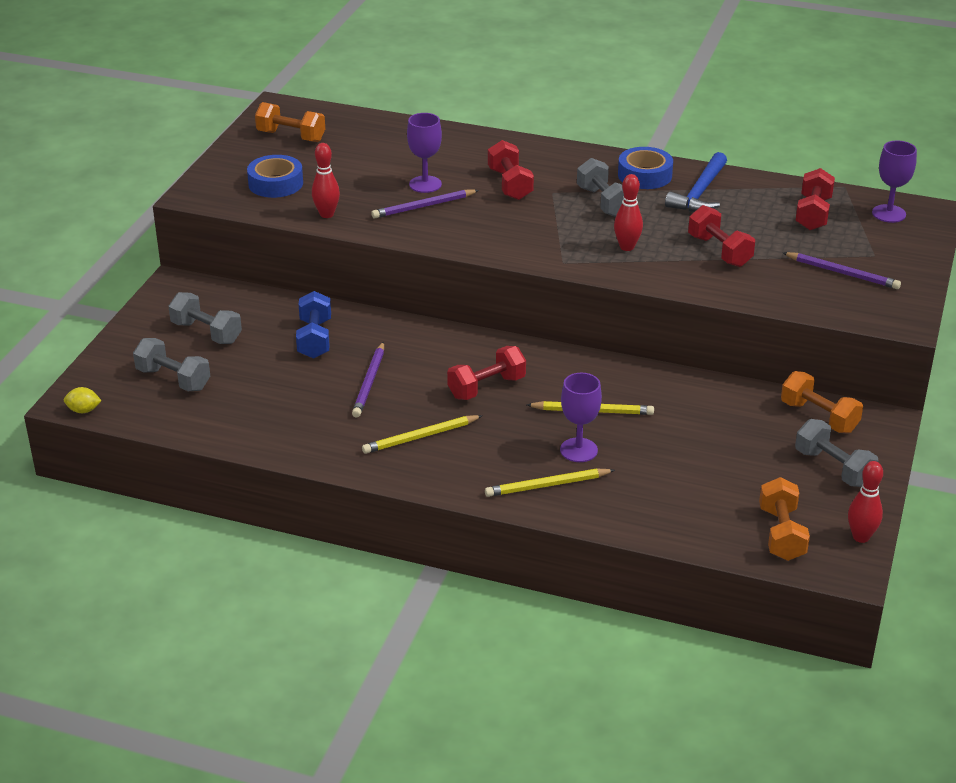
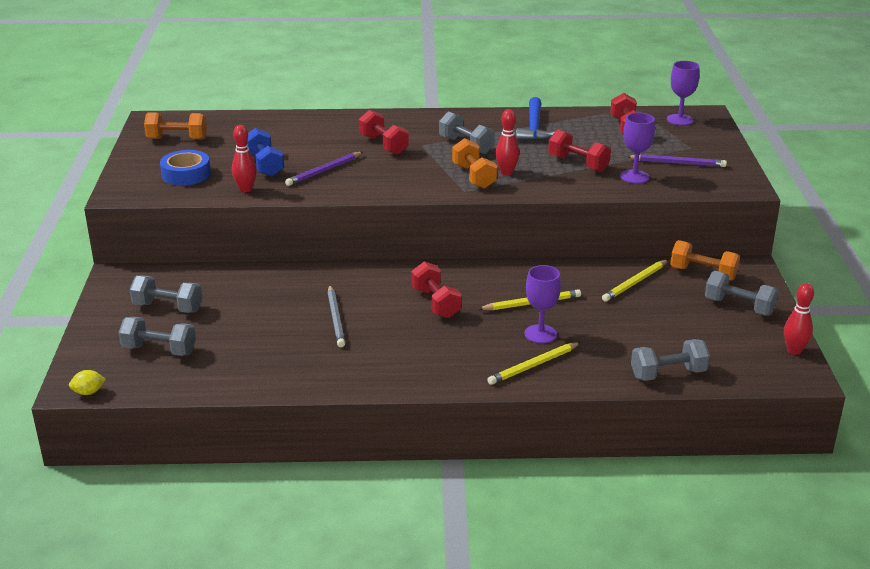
camera: 20 degrees left, 5 degrees down
blue dumbbell [296,291,331,359] -> blue dumbbell moved to [247,128,284,177]
purple pencil [352,342,384,417] -> grey pencil [328,285,345,347]
yellow pencil [362,415,483,454] -> yellow pencil moved to [602,260,668,302]
purple goblet [407,113,442,193] -> purple goblet moved to [620,113,655,184]
red dumbbell [447,346,526,400] -> red dumbbell turned 60 degrees counterclockwise [411,261,462,318]
blue tape [618,147,673,189] -> none
orange dumbbell [759,477,810,561] -> orange dumbbell moved to [452,138,497,189]
none -> grey dumbbell [631,339,710,381]

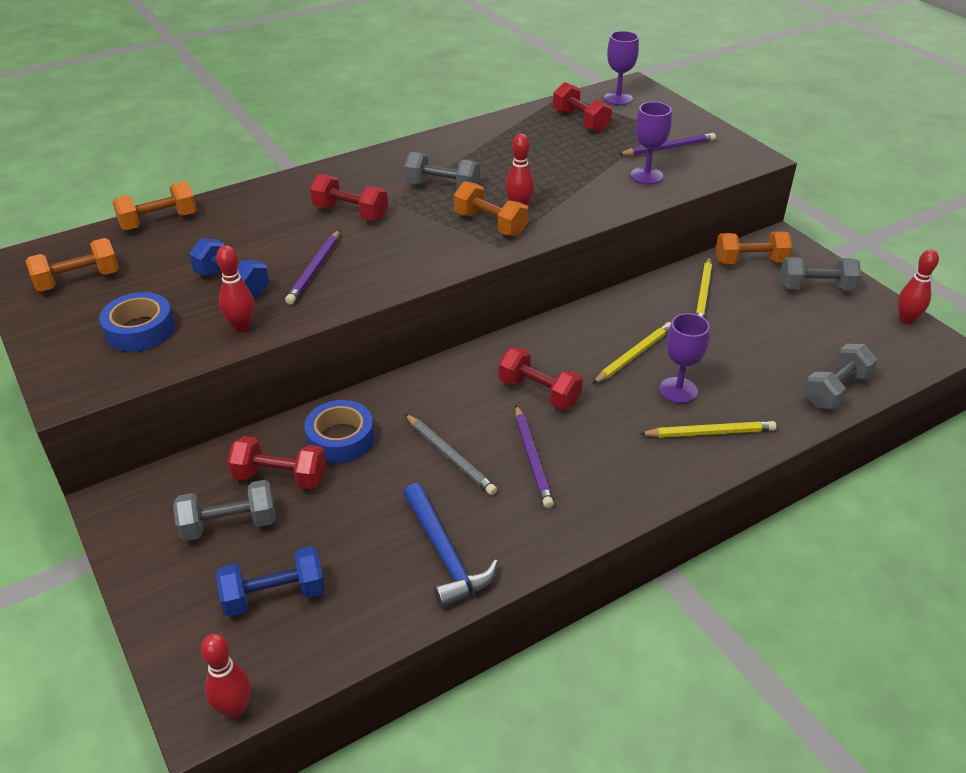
camera: 30 degrees left, 10 degrees up
yellow lemon [69,370,106,395] -> red bowling pin [201,634,251,719]
grey dumbbell [118,317,196,356] -> blue dumbbell [216,546,325,617]
yellow pencil [487,342,581,385] -> yellow pencil turned 120 degrees counterclockwise [639,421,776,438]
blue hammer [516,97,556,141] -> blue hammer moved to [403,483,498,608]
red dumbbell [548,130,611,172] -> red dumbbell moved to [228,436,326,489]
none -> orange dumbbell [113,181,197,230]
none -> blue tape [304,400,374,463]
none -> purple pencil [515,405,554,508]

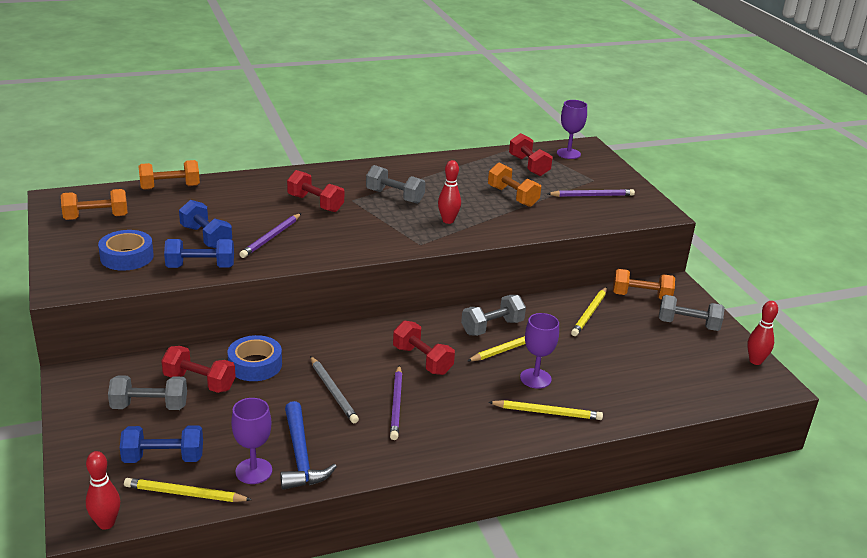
camera: 10 degrees right, 10 degrees down
red bowling pin [216,245,254,332] -> blue dumbbell [164,239,234,268]
orange dumbbell [454,181,529,236] -> orange dumbbell moved to [488,163,541,207]
purple goblet [631,102,672,184] -> purple goblet moved to [231,398,272,484]
grey dumbbell [803,344,878,409] -> grey dumbbell moved to [461,295,526,336]
none -> yellow pencil [124,478,252,502]

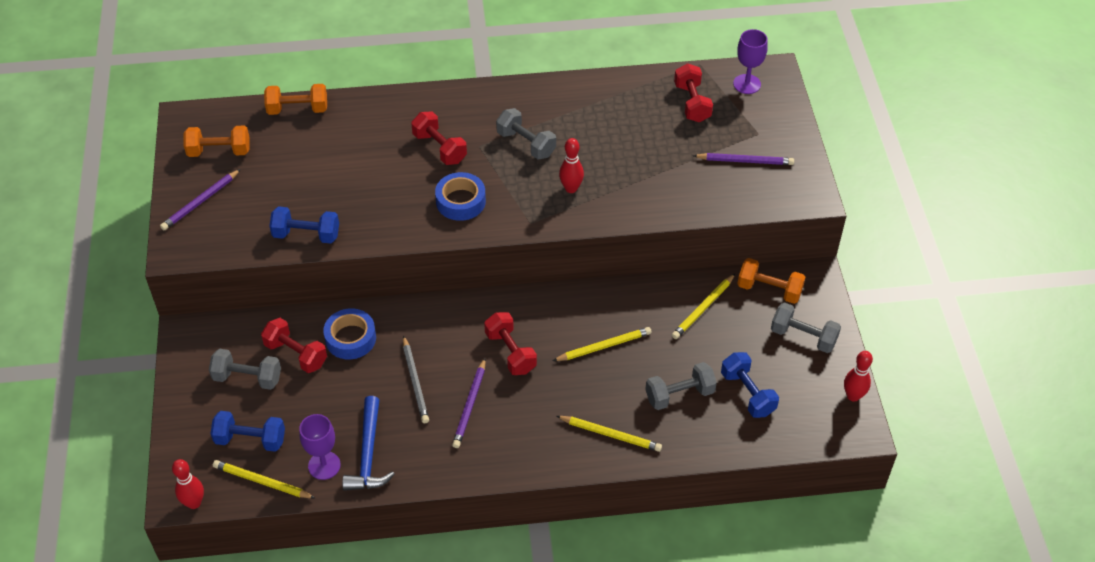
camera: 15 degrees right, 20 degrees up
blue tape [98,230,154,271] -> blue tape moved to [435,172,486,221]
blue dumbbell [179,200,232,248] -> blue dumbbell moved to [721,352,779,418]
purple pencil [239,213,301,258] -> purple pencil moved to [160,169,241,230]
grey dumbbell [461,295,526,336] -> grey dumbbell moved to [645,362,717,410]
orange dumbbell [488,163,541,207] -> none
purple goblet [520,313,559,389] -> none

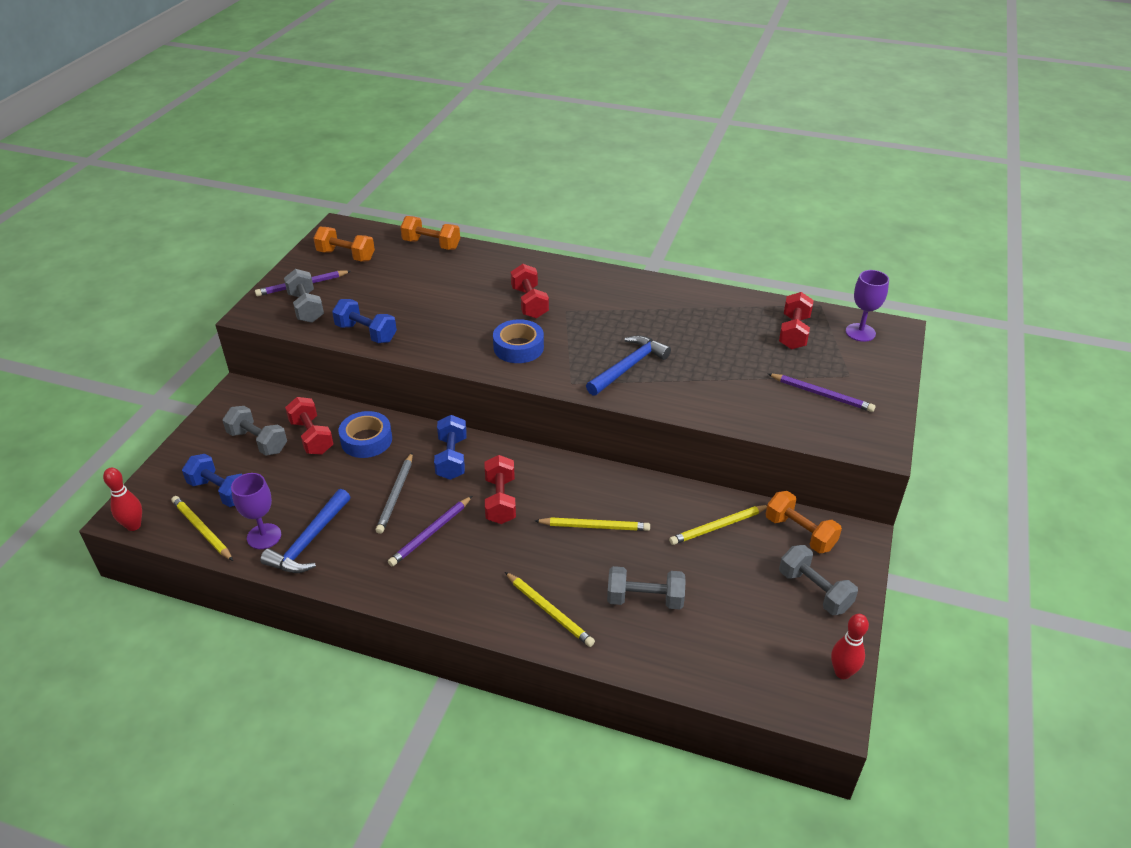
camera: 25 degrees right, 10 degrees down
grey dumbbell [496,108,556,160] -> grey dumbbell moved to [284,269,324,323]
red bowling pin [559,138,584,193] -> blue hammer [586,335,671,396]
blue dumbbell [721,352,779,418] -> blue dumbbell moved to [434,415,467,480]

